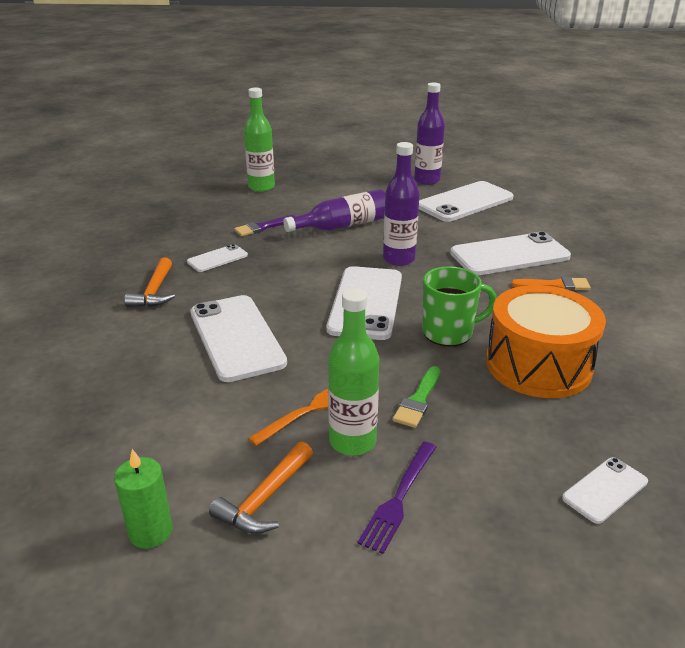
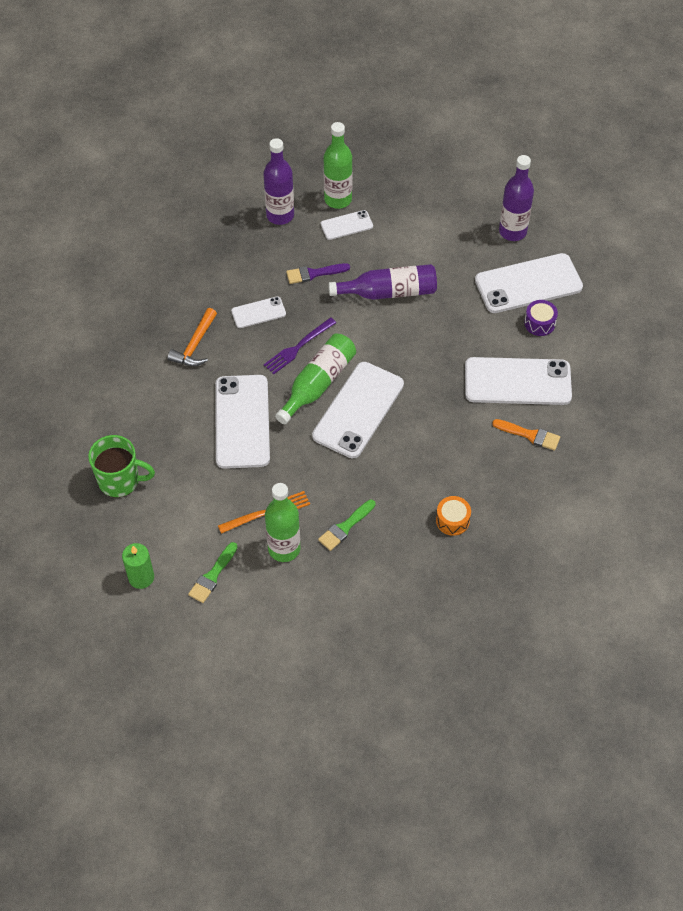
camera: 20 degrees right, 25 degrees up
orange hammer [209,441,313,534] -> green brush [188,542,238,603]
purple fork [357,442,436,554] -> purple fork moved to [264,317,336,374]
purple bottle [383,142,420,266] -> purple bottle moved to [264,138,294,225]
green mug [422,266,497,346] -> green mug moved to [88,435,155,498]
orange drum [486,285,606,398] -> orange drum [436,496,471,536], size x0.41
white phone [562,457,648,524] -> white phone moved to [321,210,373,240]
none -> green bottle [275,334,356,425]
none -> purple drum [524,300,558,336]

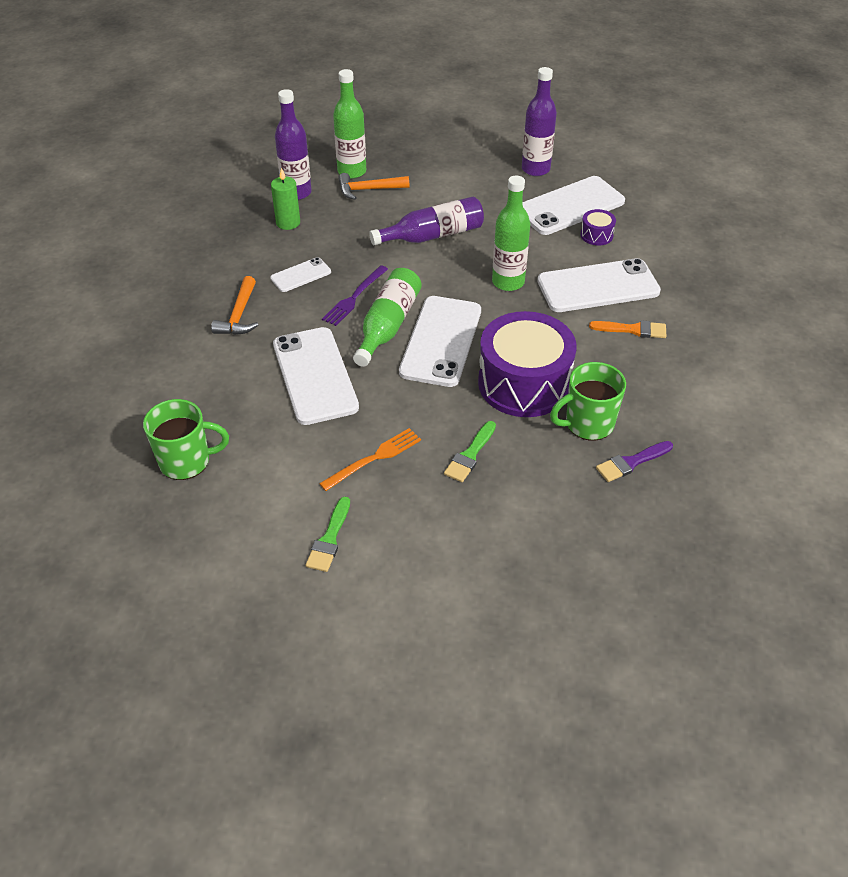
camera: 15 degrees left, 10 degrees down
green candle [122,543,154,589] -> green candle moved to [271,168,300,230]
green bottle [265,483,300,562] -> green bottle moved to [492,175,530,291]
purple brush [286,263,350,284] -> purple brush moved to [596,441,673,482]
white phone [321,210,373,240] -> orange hammer [338,173,409,200]
orange drum [436,496,471,536] -> green mug [550,362,626,441]
none -> purple drum [478,311,576,417]

